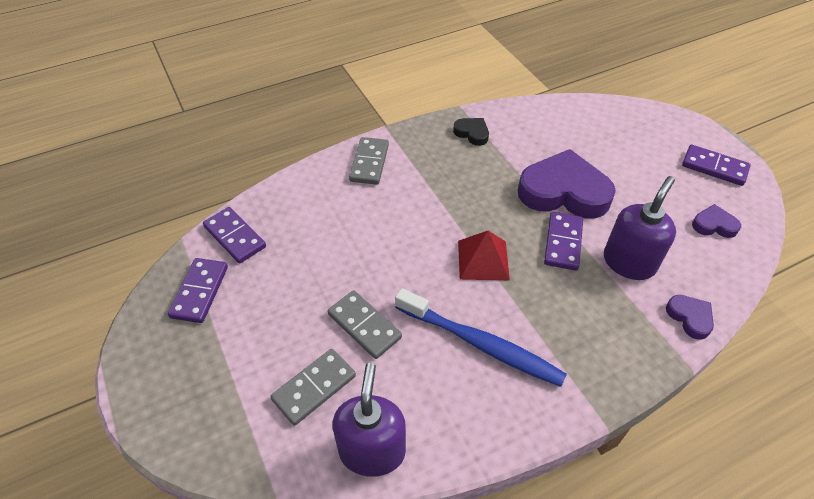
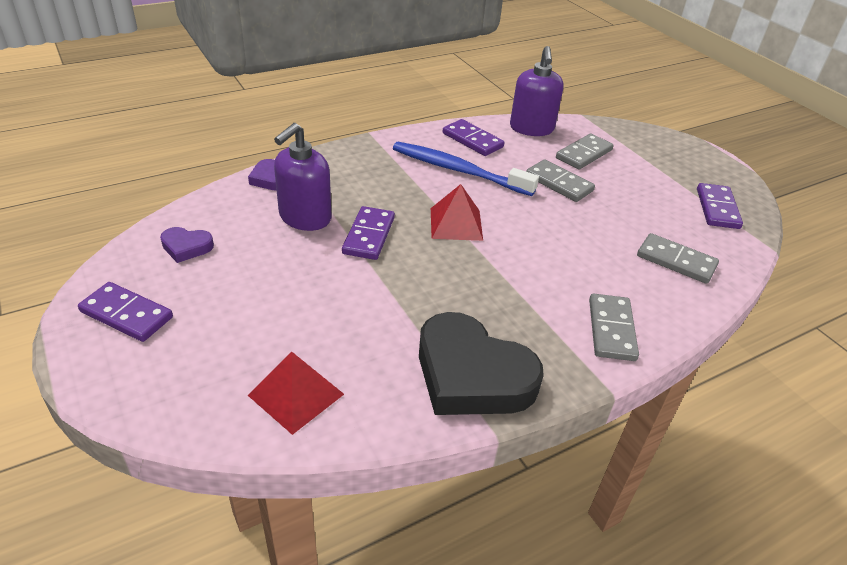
camera: 175 degrees right, 10 degrees down
purple domino [203,207,266,263] -> purple domino moved to [443,119,505,156]
black heart [453,118,489,146] -> black heart [419,312,544,415], size x2.19
purple heart [518,149,616,218] -> none
none -> red pyramid [248,352,344,435]
none -> grey domino [637,233,719,284]

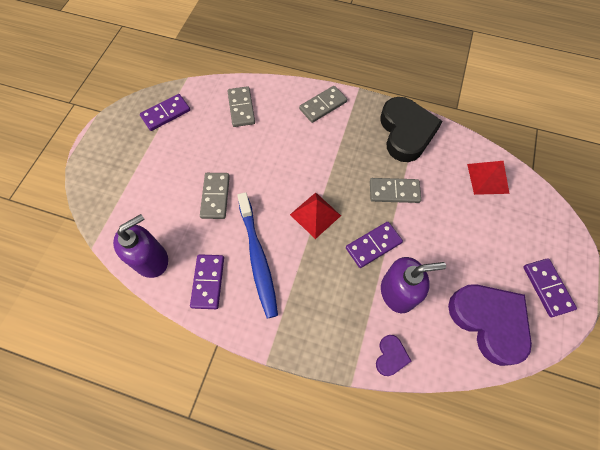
camera: 130 degrees left, 25 degrees up
purple heart [160,227,214,263] -> purple heart [448,284,532,366], size x2.19
grey domino [556,134,614,170] -> grey domino moved to [370,178,421,203]

